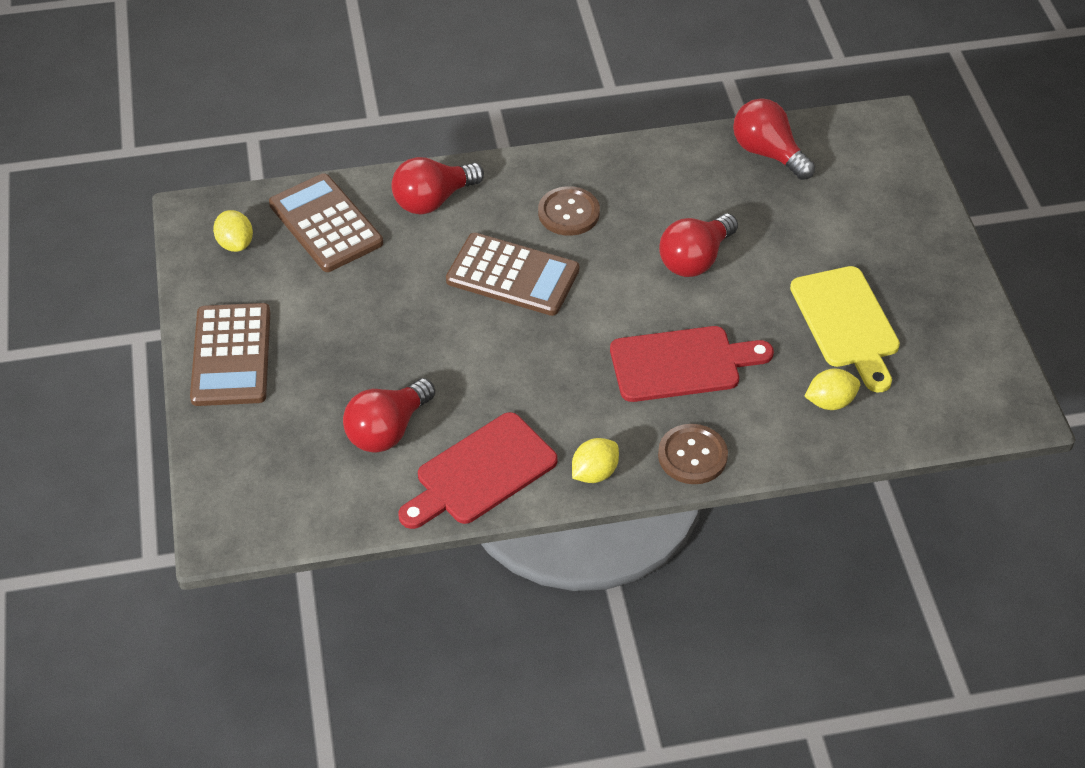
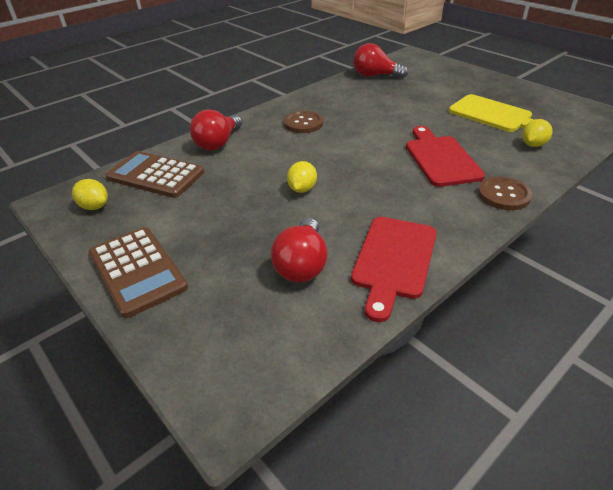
camera: 30 degrees left, 10 degrees down
brown calculator [446,233,579,316] -> none
yellow lemon [572,438,619,483] -> yellow lemon moved to [287,161,317,193]
red cutting board [610,326,774,402] -> red cutting board turned 60 degrees counterclockwise [406,126,485,187]
red light bulb [659,214,738,277] -> none

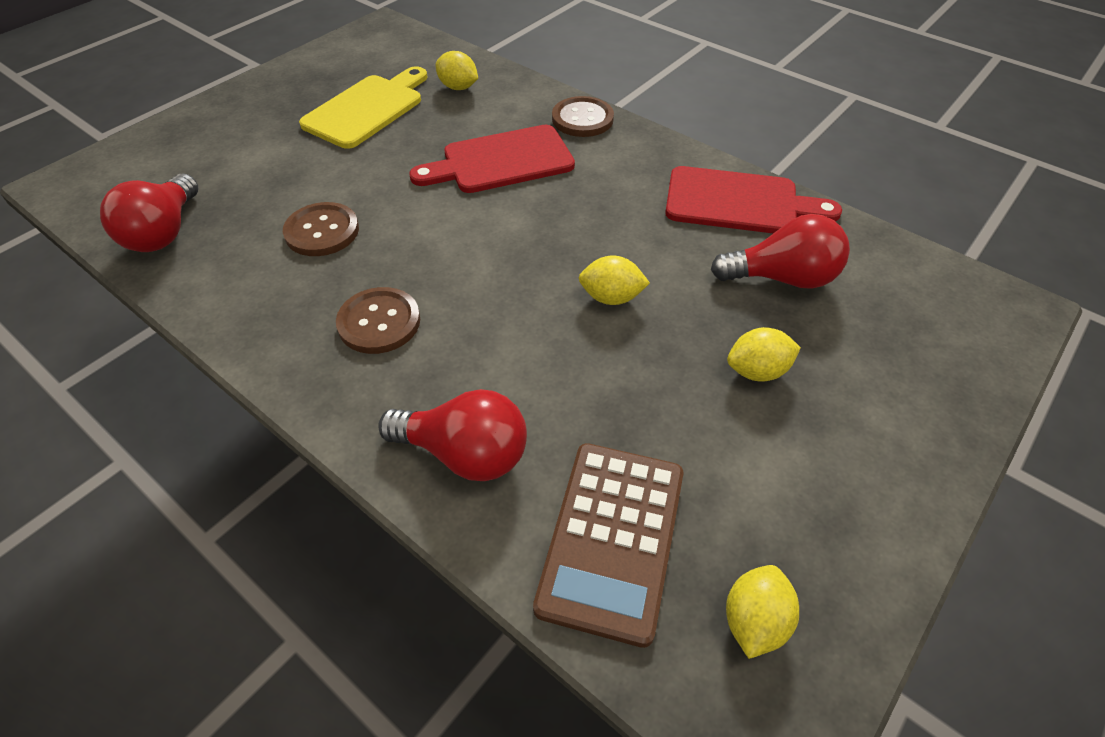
camera: 100 degrees left, 10 degrees up
brown calculator [89,227,188,318] -> none
none -> brown button [283,202,359,256]
none -> yellow lemon [727,327,801,382]

